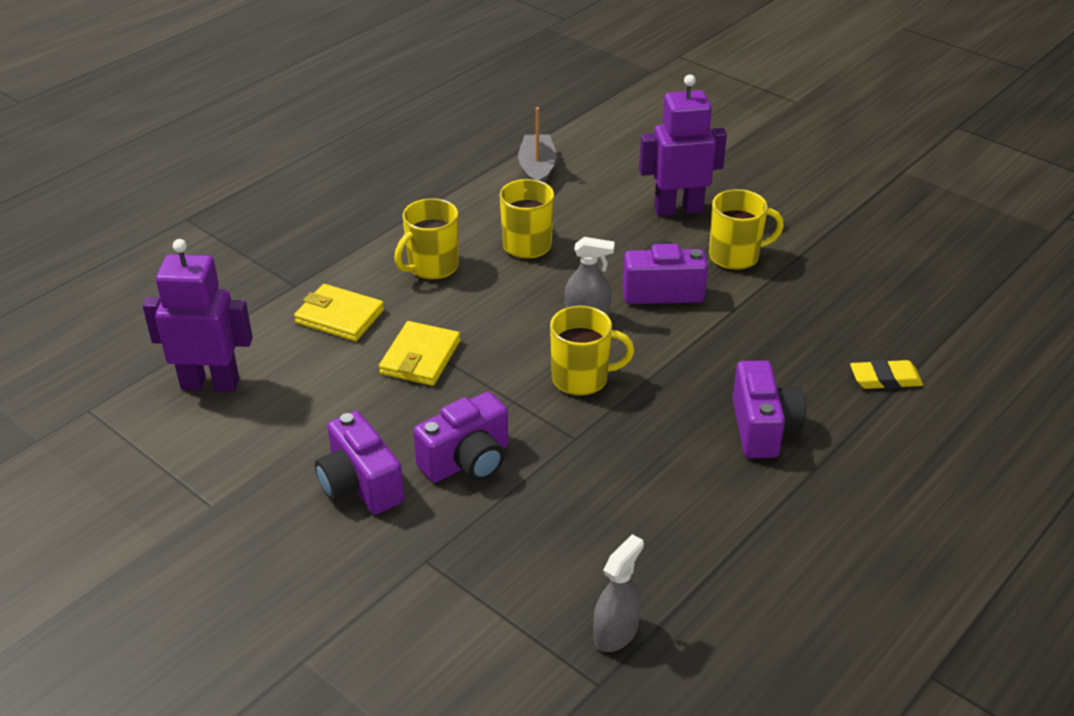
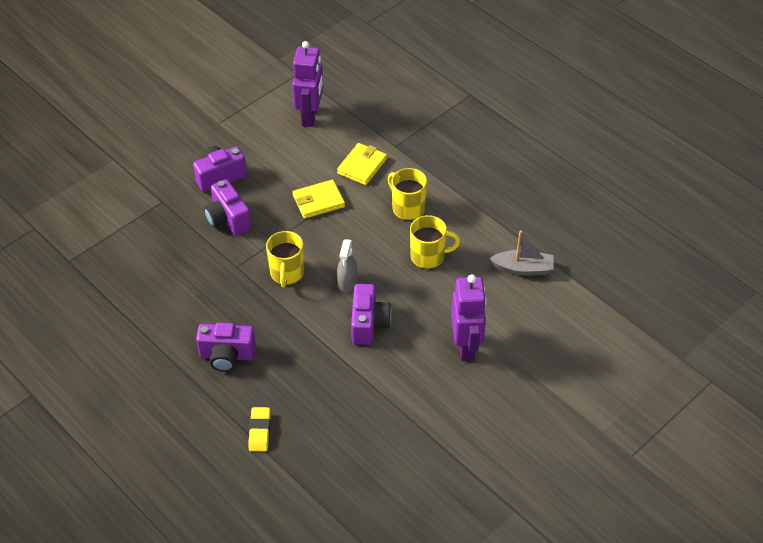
camera: 95 degrees right, 10 degrees up
yellow wallet [379,321,460,386] -> yellow wallet turned 45 degrees counterclockwise [293,180,345,219]
grey spray bottle [593,534,644,652] -> none
yellow mug [709,189,784,270] -> none

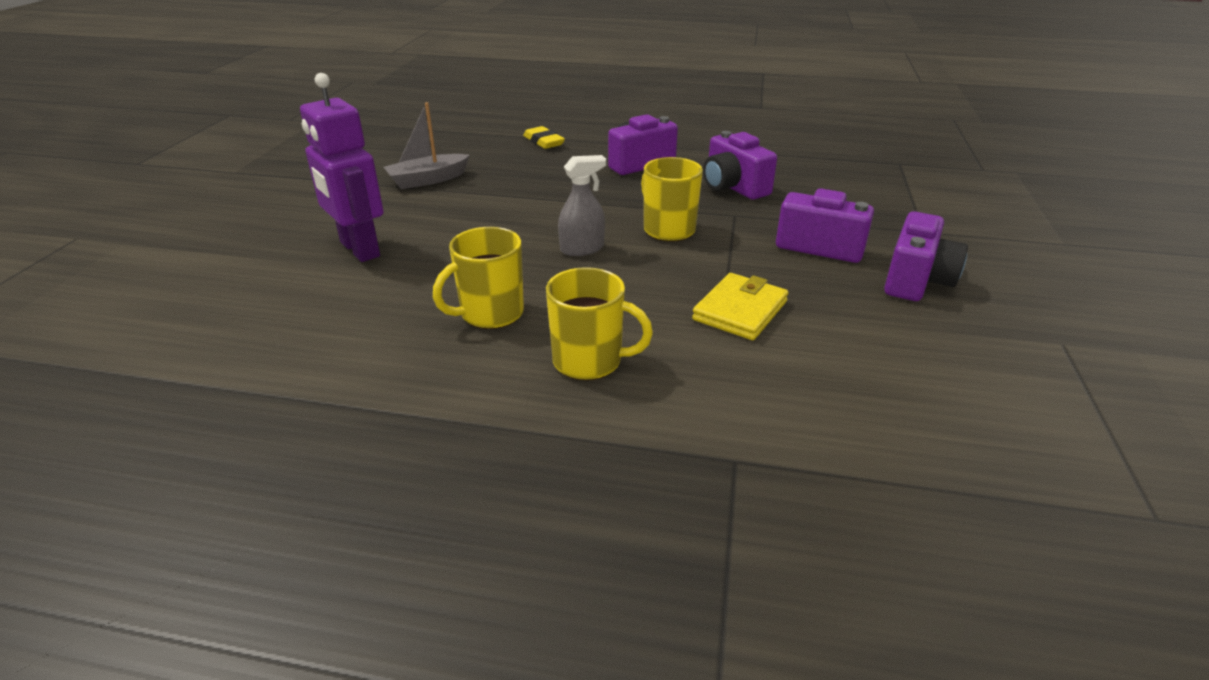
camera: 145 degrees right, 15 degrees down
purple robot [292,41,323,127] -> none
yellow wallet [337,143,387,185] -> none
grey spray bottle [337,239,357,292] -> grey spray bottle turned 90 degrees clockwise [558,155,606,256]
purple camera [351,284,392,345] -> purple camera moved to [703,131,777,200]
grey boat [489,231,553,276] -> grey boat moved to [384,102,470,189]

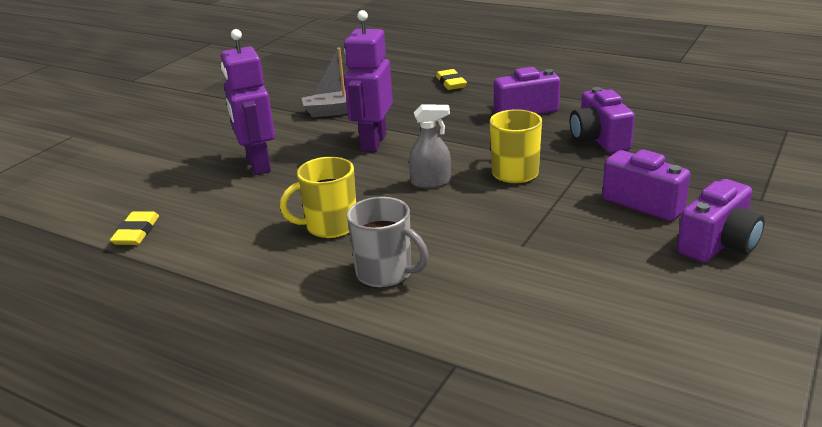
camera: 20 degrees right, 5 degrees down
yellow mug [546,267,653,381] -> grey mug [347,197,428,288]
yellow wallet [692,273,789,340] -> none
none -> yellow eraser [110,211,159,245]
none -> purple robot [344,10,393,152]

